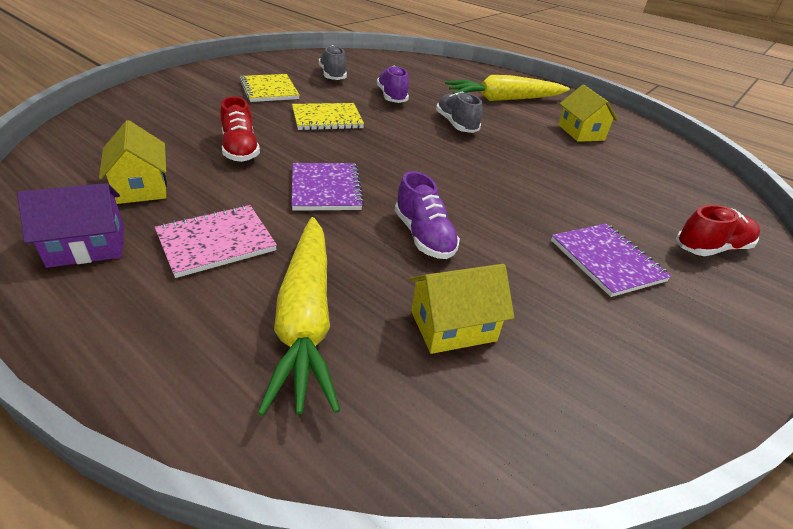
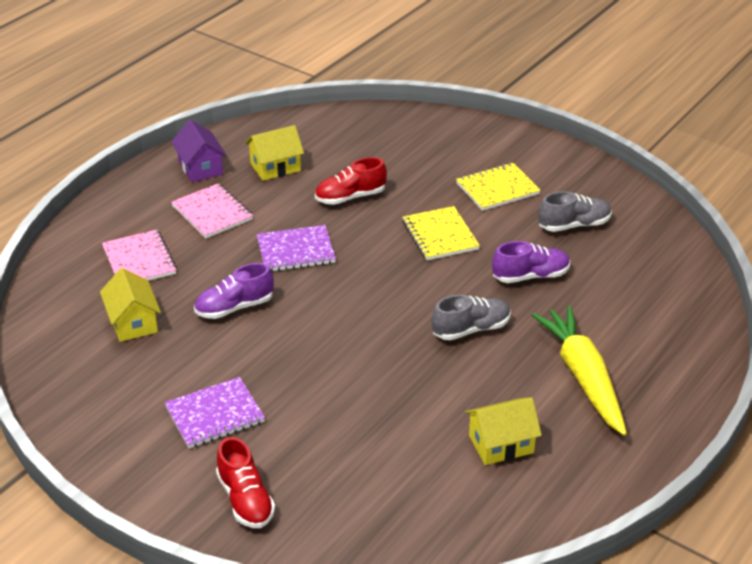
camera: 90 degrees right, 0 degrees up
yellow carrot [258,217,340,416] -> pink notebook [102,230,177,281]

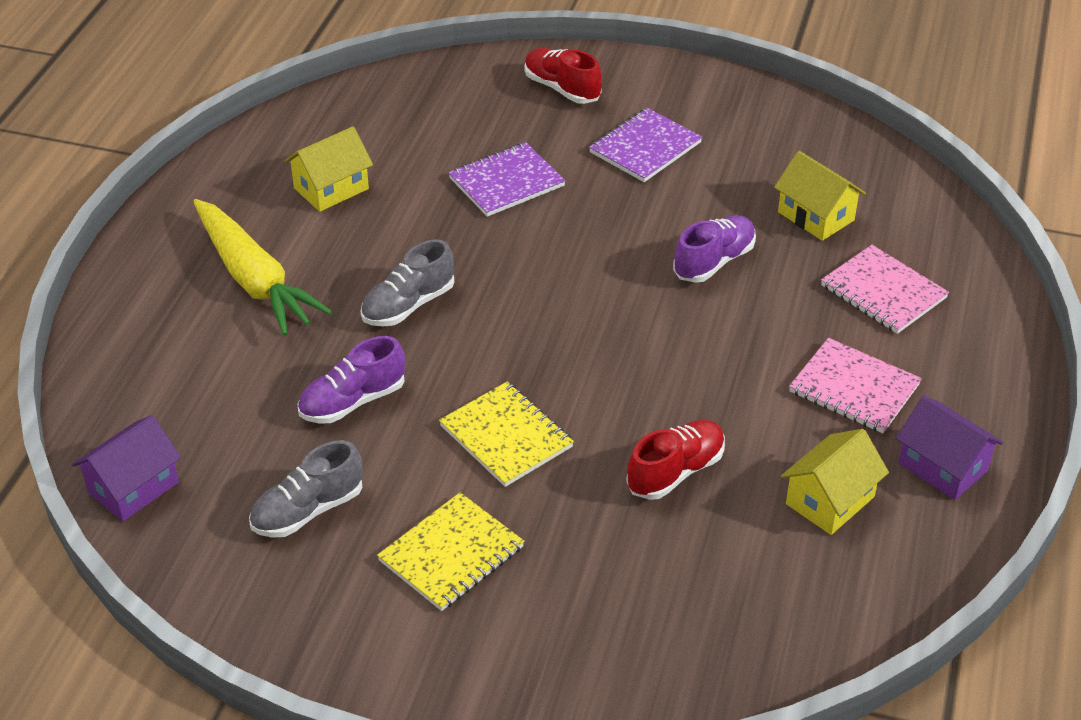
camera: 160 degrees right, 5 degrees up
purple notebook [257,225,336,272] -> purple notebook moved to [448,142,566,217]
none -> purple house [72,415,181,521]

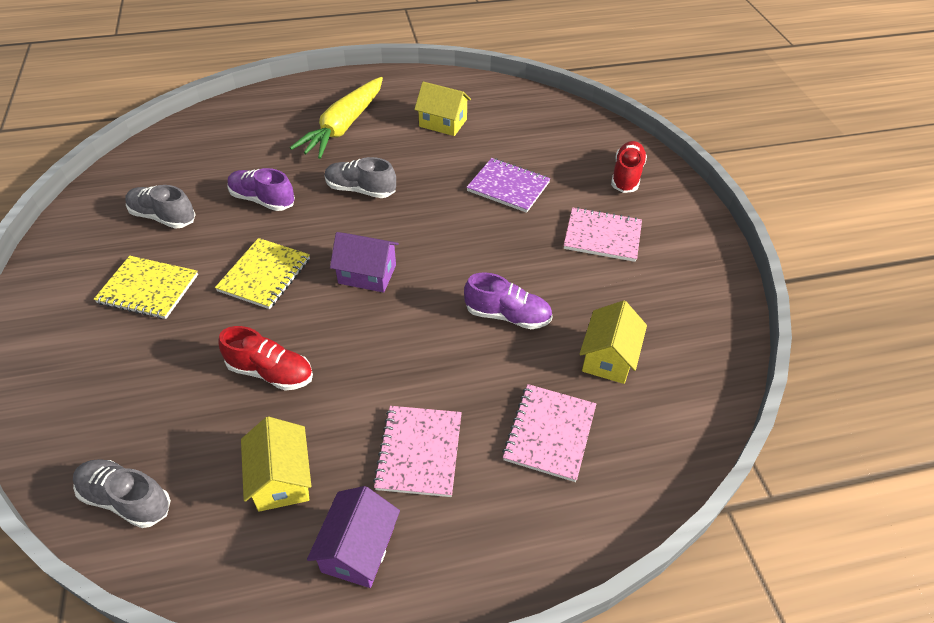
camera: 60 degrees right, 5 degrees up
purple house [72,415,181,521] -> purple house moved to [330,232,399,293]
purple notebook [589,108,702,182] -> pink notebook [564,207,642,262]
yellow house [781,429,889,535] -> yellow house turned 60 degrees clockwise [241,417,311,512]
none -> grey shoe [73,459,171,528]

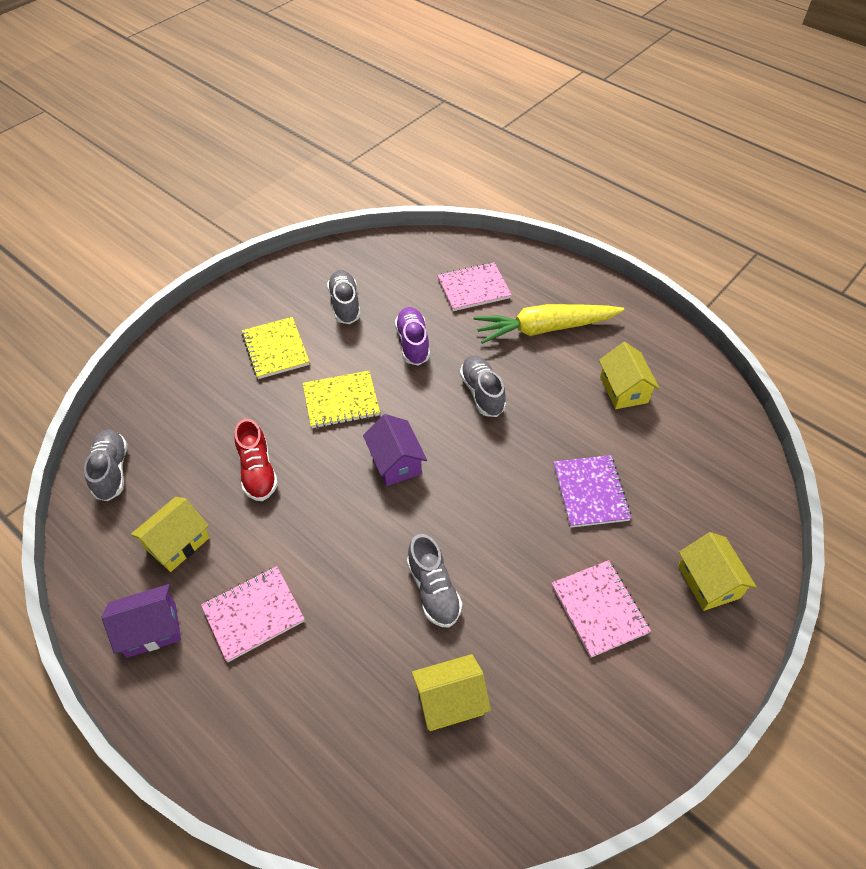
camera: 55 degrees right, 5 degrees up
purple shoe [464,272,552,329] -> grey shoe [407,534,462,628]
pink notebook [502,384,596,482] -> pink notebook moved to [437,262,512,311]
red shoe [611,141,647,193] -> yellow house [678,532,757,611]

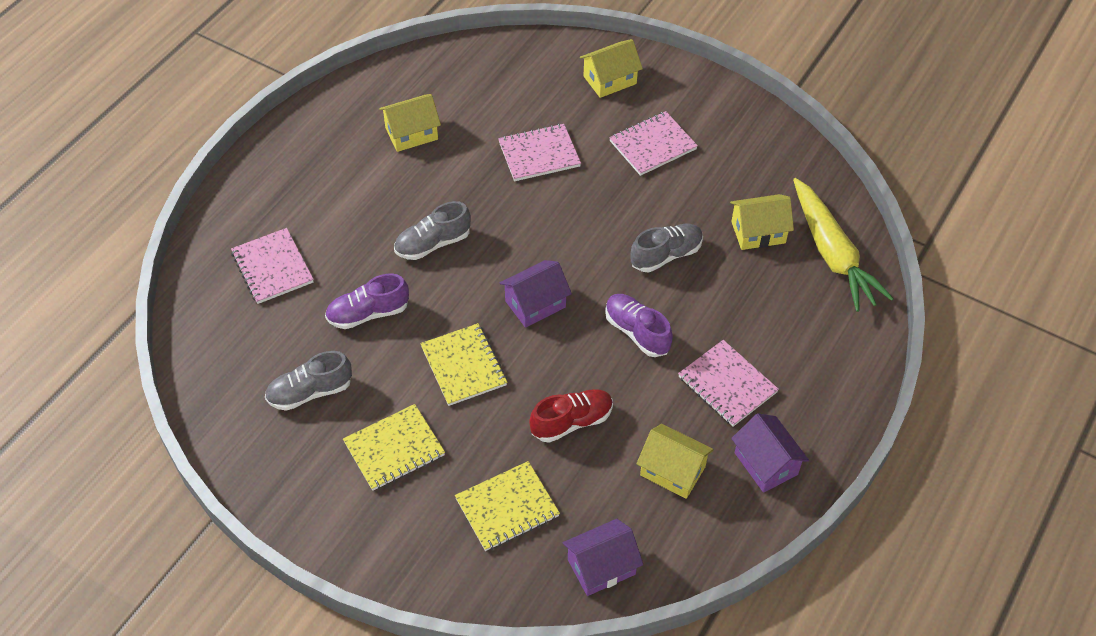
camera: 100 degrees left, 0 degrees up
grey shoe [84,429,127,501] -> purple house [563,519,643,596]
yellow house [412,654,491,731] -> yellow house turned 75 degrees counterclockwise [730,194,794,250]
yellow carrot [474,304,624,344] -> yellow carrot moved to [793,178,894,312]
purple notebook [554,455,631,528] -> pink notebook [498,124,581,181]
none -> yellow notebook [455,461,560,551]
none -> purple shoe [605,294,673,357]

